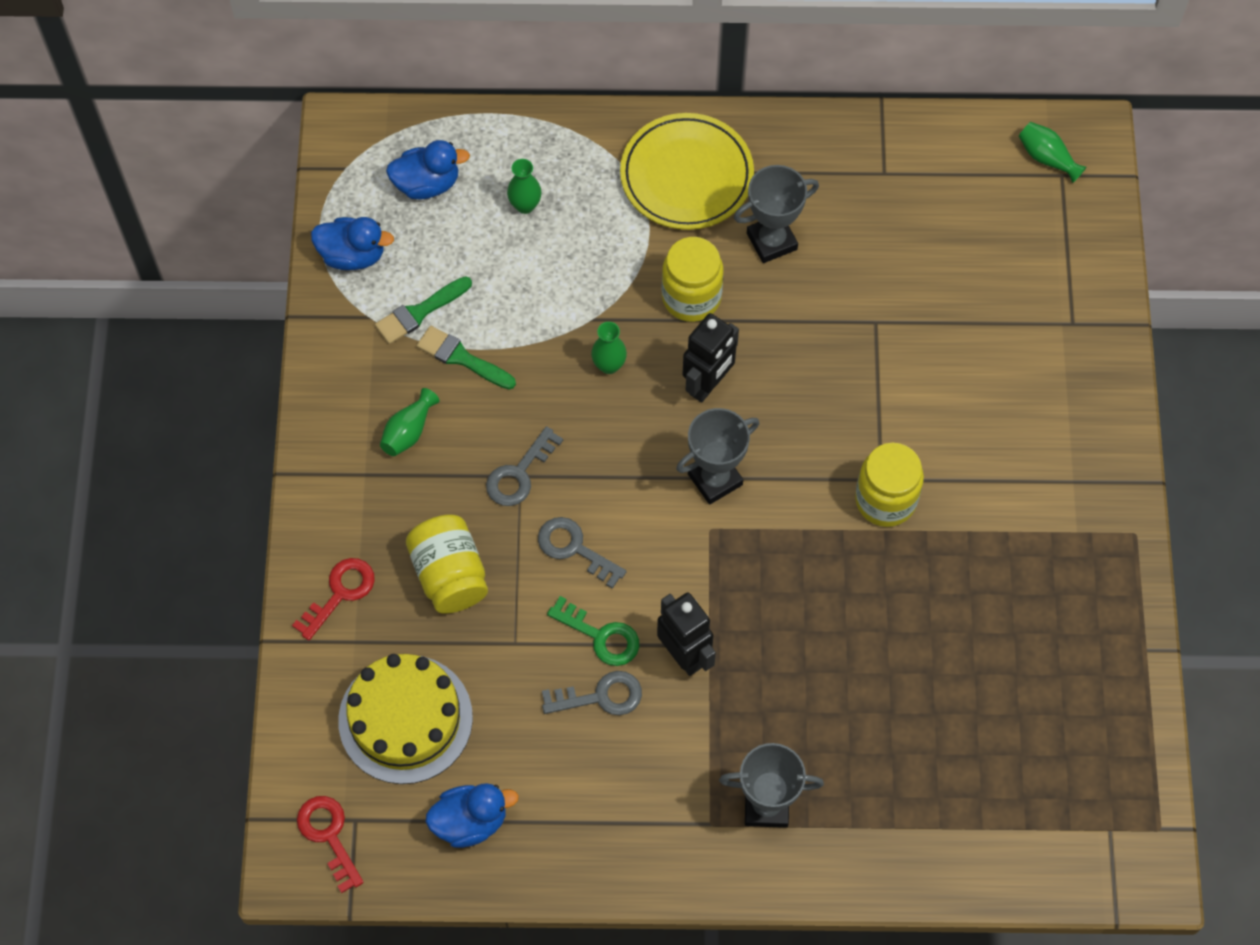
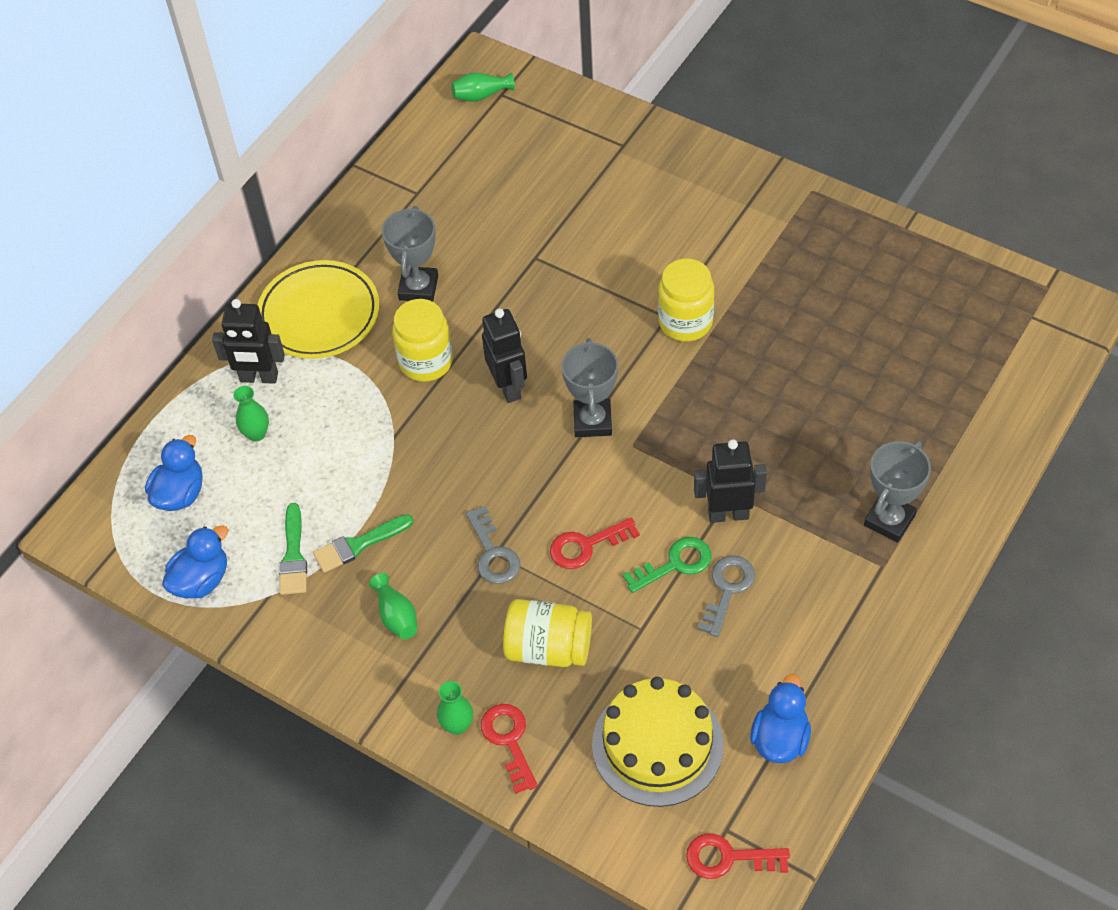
camera: 55 degrees left, 10 degrees down
grey key [538,517,627,589] -> red key [550,518,640,569]
green vase [591,322,627,374] -> green vase moved to [437,681,473,735]
none -> black robot [212,299,285,384]

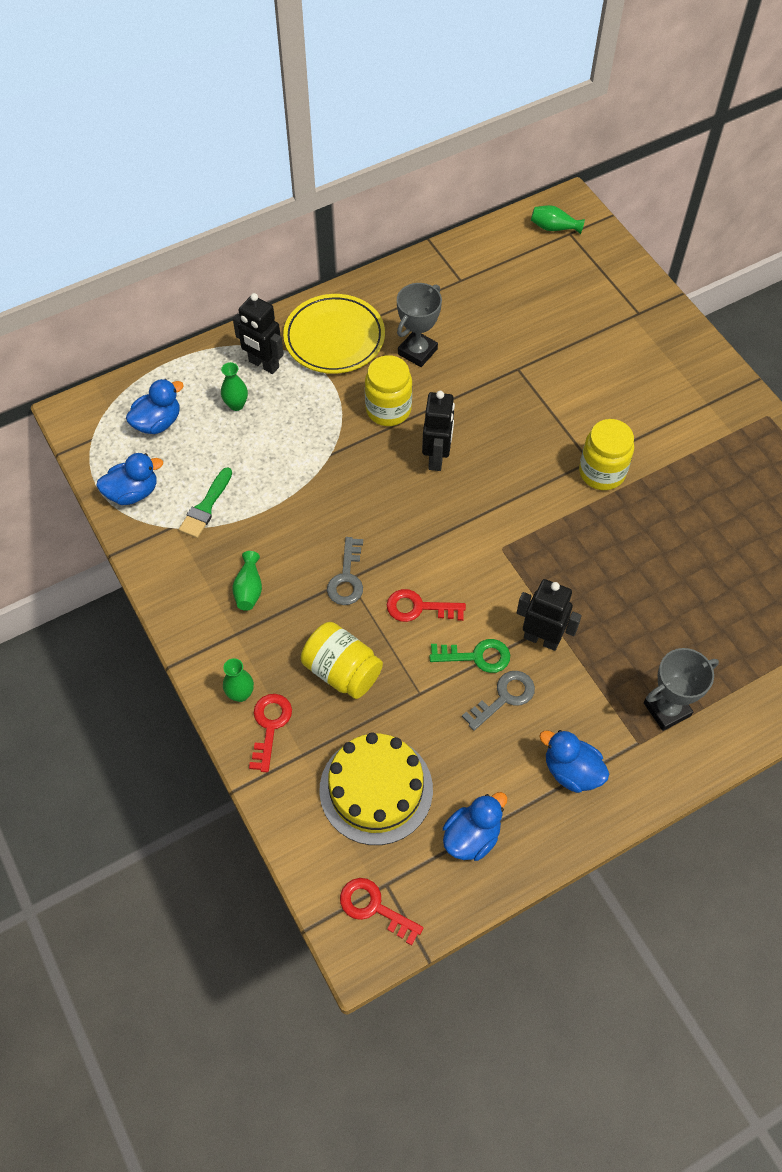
camera: 25 degrees right, 5 degrees up
green brush [313,514,413,573] -> none
grey trophy [561,338,618,437] -> none
none -> blue duck [539,730,609,793]

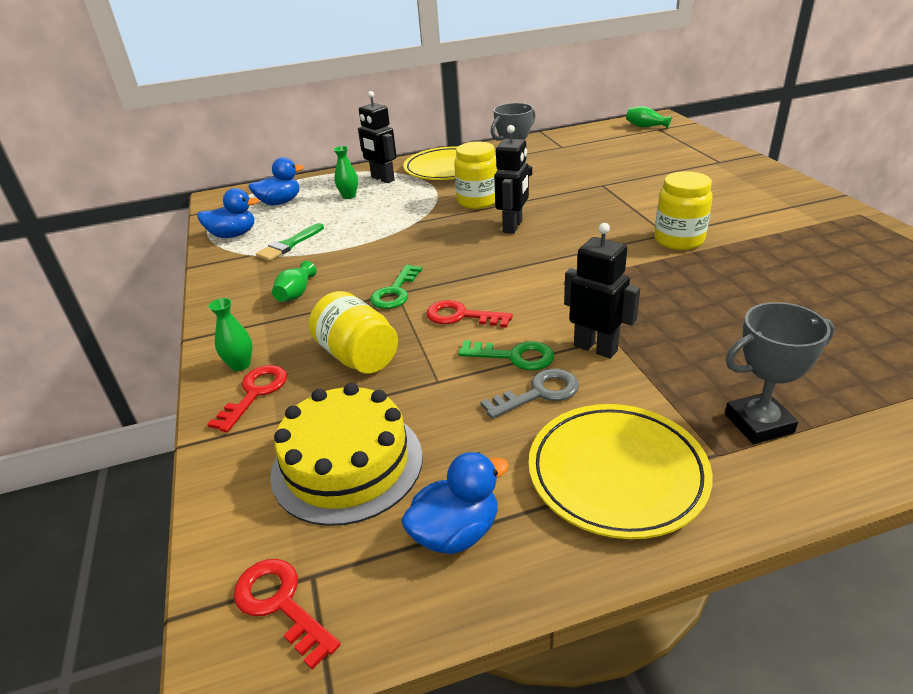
camera: 15 degrees right, 25 degrees down
grey key [327,537,363,605] -> green key [370,265,422,309]
blue duck [539,730,609,793] -> yellow plate [529,404,713,539]

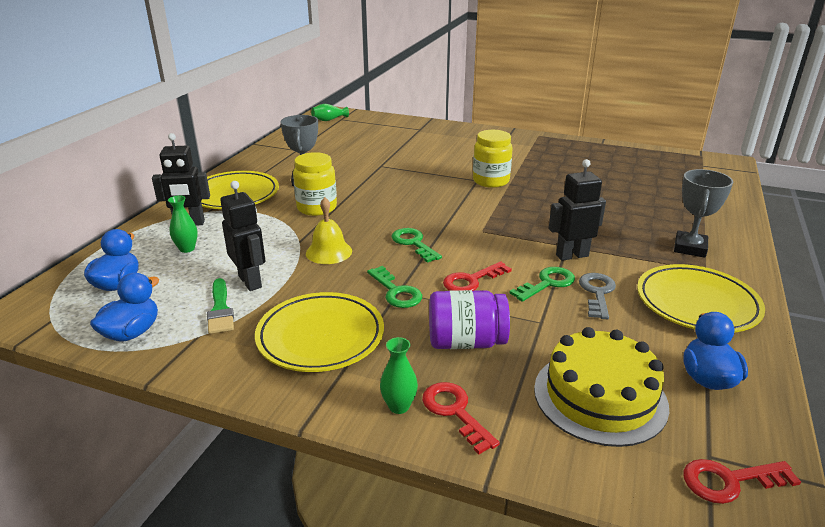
camera: 55 degrees left, 5 degrees down
green vase [272,261,317,302] -> yellow plate [255,292,384,372]
yellow jar [309,291,398,374] -> purple jar [429,290,510,349]
black robot [494,125,529,234] -> black robot moved to [220,181,266,291]
none -> yellow bell [306,197,352,264]
none -> green key [391,228,442,263]

